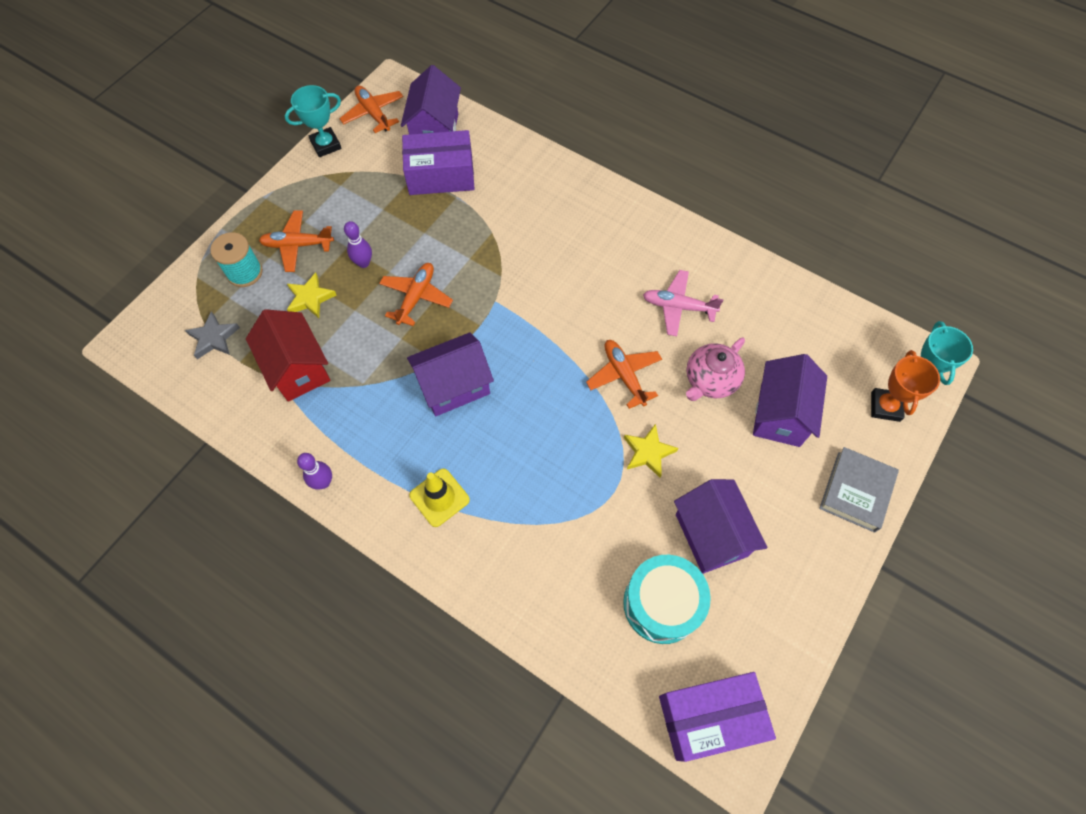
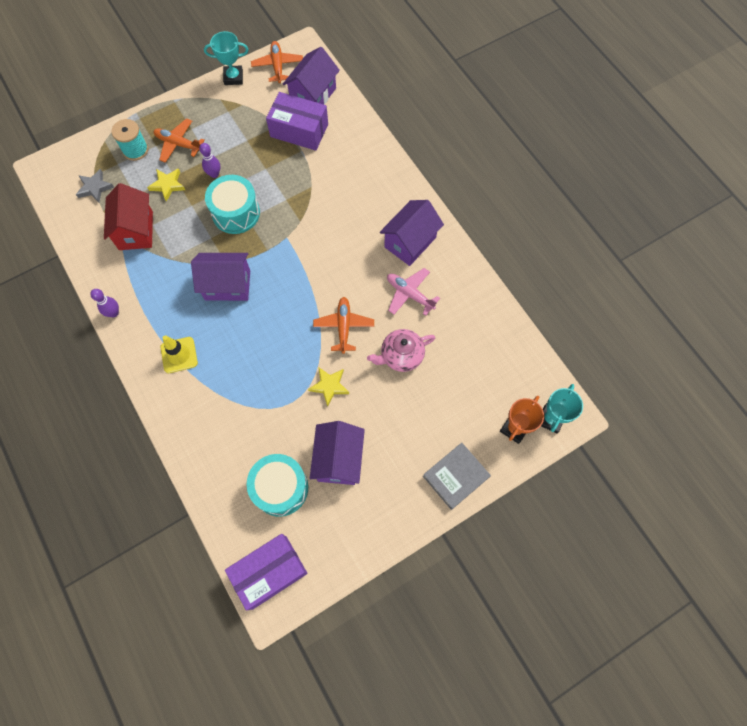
camera: 25 degrees right, 5 degrees up
orange plane [379,263,453,326] -> turquoise drum [205,175,260,234]
purple box [659,672,776,762] -> purple box turned 45 degrees counterclockwise [225,534,308,610]
purple house [753,354,827,447] -> purple house moved to [380,200,444,266]

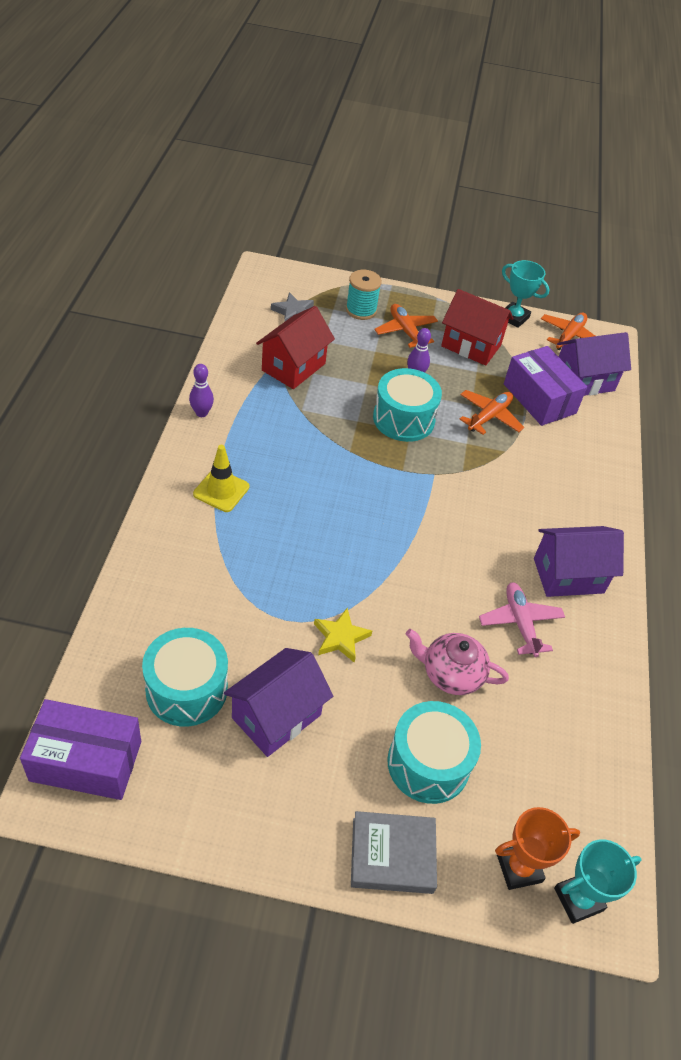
camera: 35 degrees right, 20 degrees down
yellow star [147,169,185,202] -> none
purple house [191,253,250,301] -> none
orange plane [313,297,374,354] -> orange plane moved to [459,390,524,435]
none -> turquoise drum [387,701,481,804]
none -> red house [441,289,514,366]

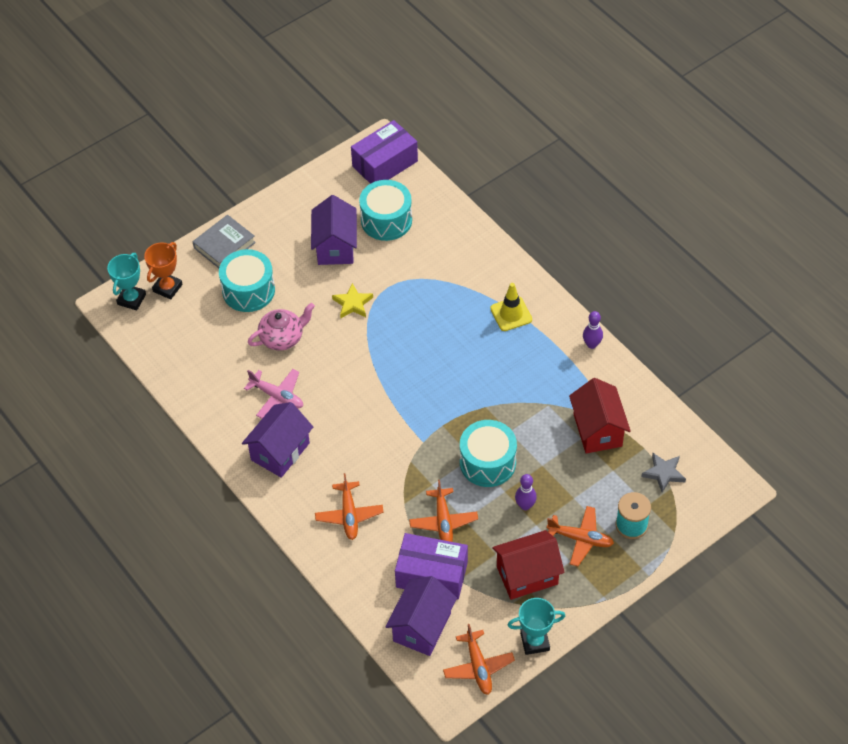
camera: 140 degrees right, 5 degrees up
none -> orange plane [315,473,384,540]

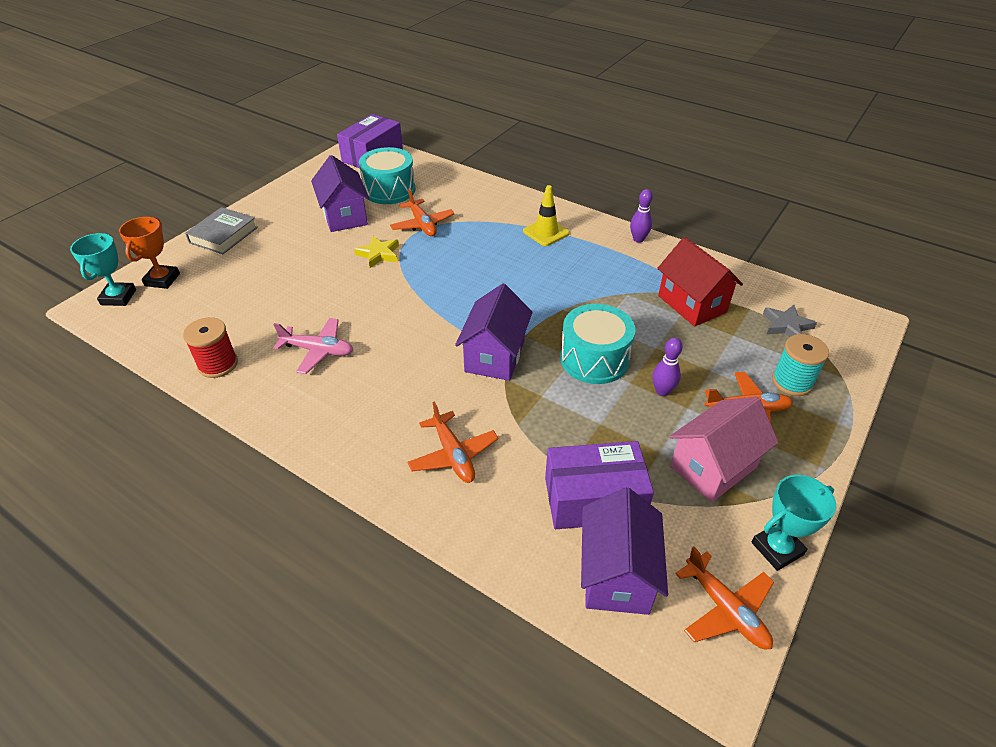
camera: 20 degrees left, 10 degrees down
turquoise drum [219,249,275,312] -> none
purple house [242,402,313,478] -> purple house moved to [455,283,533,381]
pink teapot [247,303,315,351] -> none
orange plane [409,480,478,542] -> orange plane moved to [390,188,454,236]
red house [492,530,565,600] -> pink house [670,397,779,502]
none -> red spool [183,317,238,378]

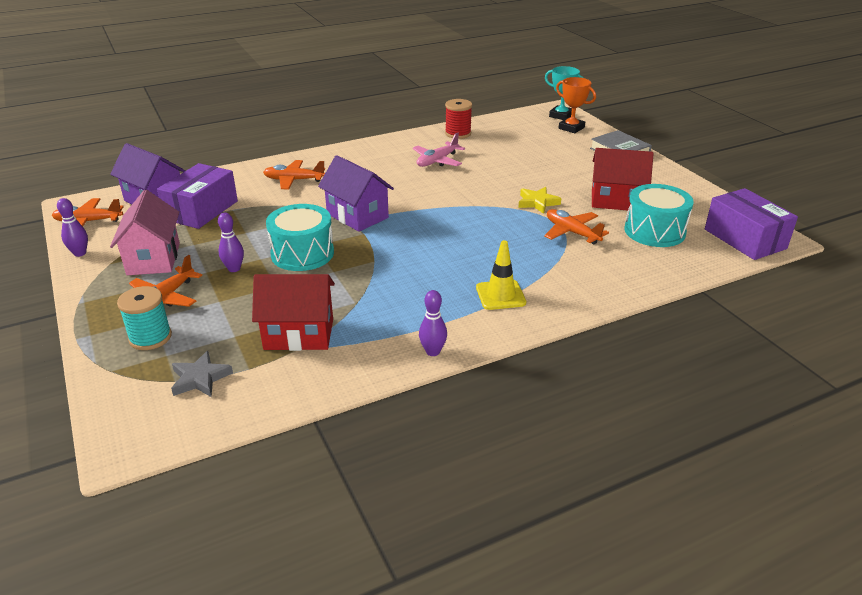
camera: 120 degrees right, 10 degrees down
purple house [311,155,369,232] -> red house [592,148,654,210]
orange plane [390,188,454,236] -> orange plane turned 45 degrees clockwise [544,209,609,244]
turquoise trophy [751,475,836,571] -> purple bowling pin [57,198,88,257]

